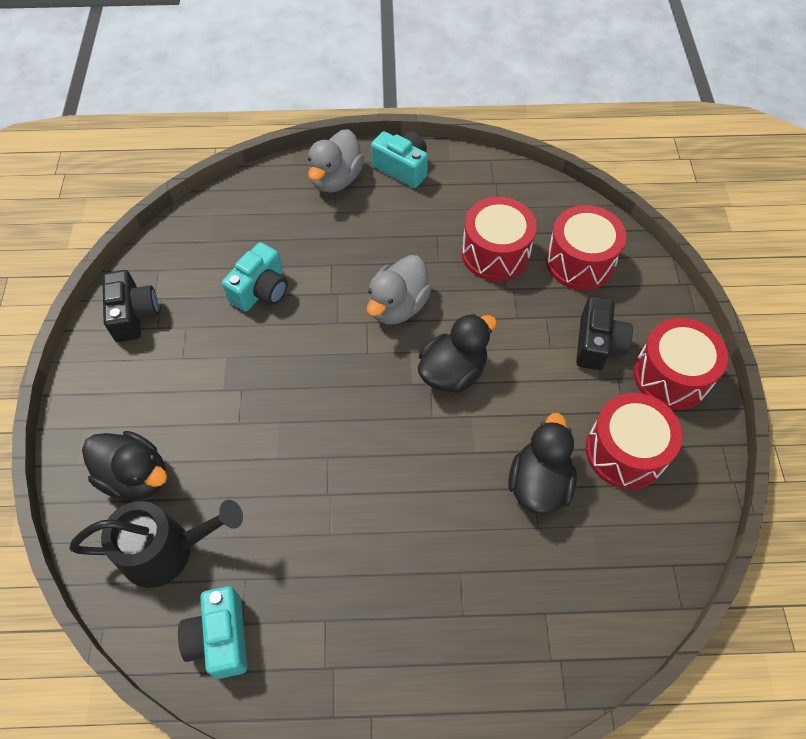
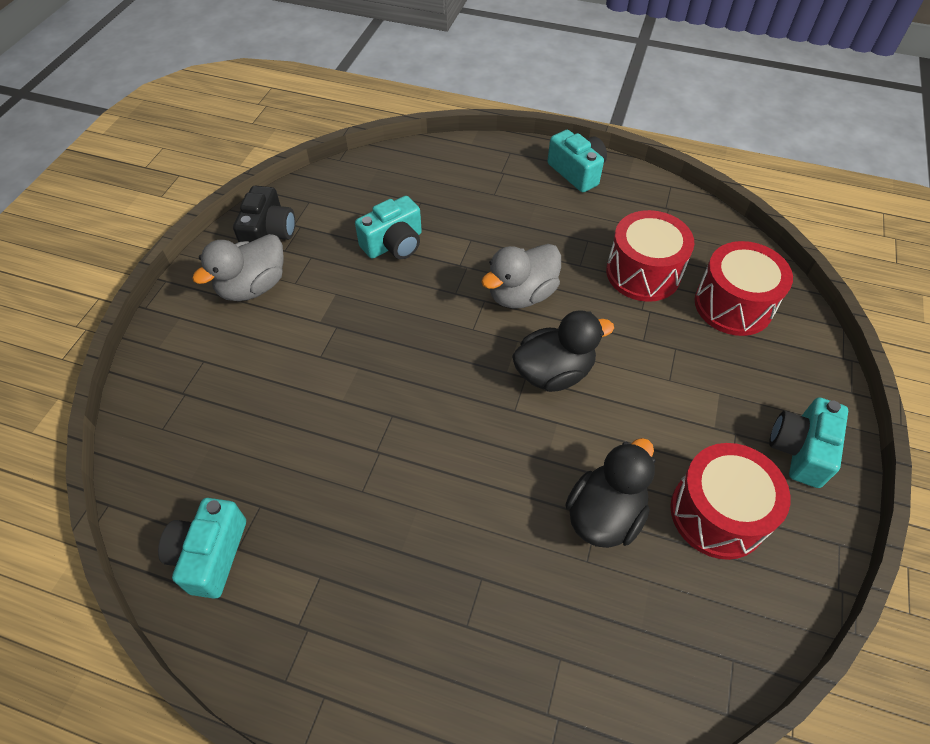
camera: 20 degrees right, 5 degrees down
black watering can [69,500,243,588] -> none
black duck [82,431,167,500] -> none
grey duck [308,129,364,193] -> grey duck moved to [192,234,284,301]
black camera [576,296,633,370] -> none
red drum [633,318,728,410] -> turquoise camera [769,397,848,488]

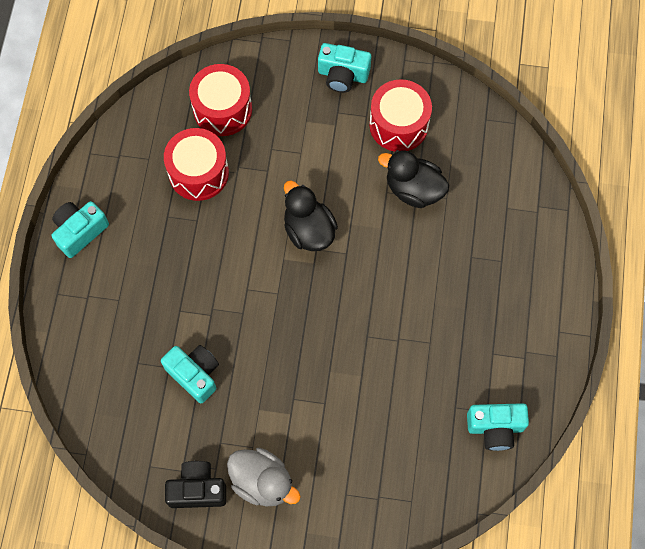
camera: 100 degrees left, 15 degrees up
grey duck [481,244,561,309] -> none

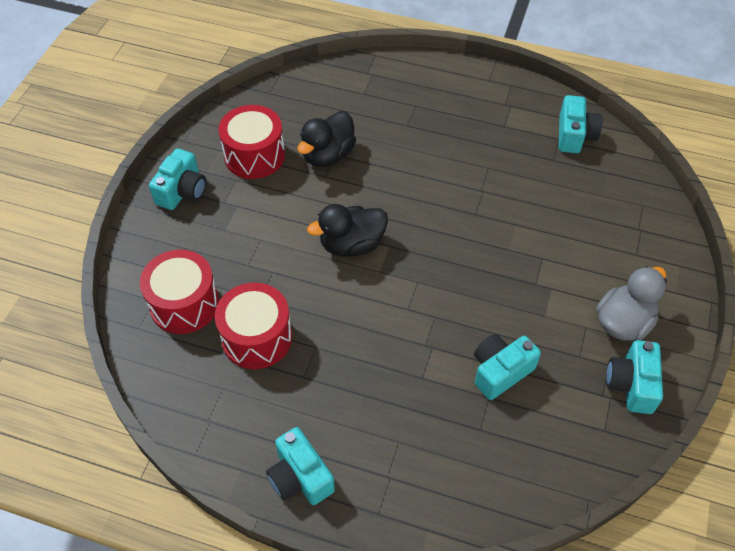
camera: 80 degrees left, 15 degrees down
black camera [165,461,226,508] -> turquoise camera [606,340,663,414]

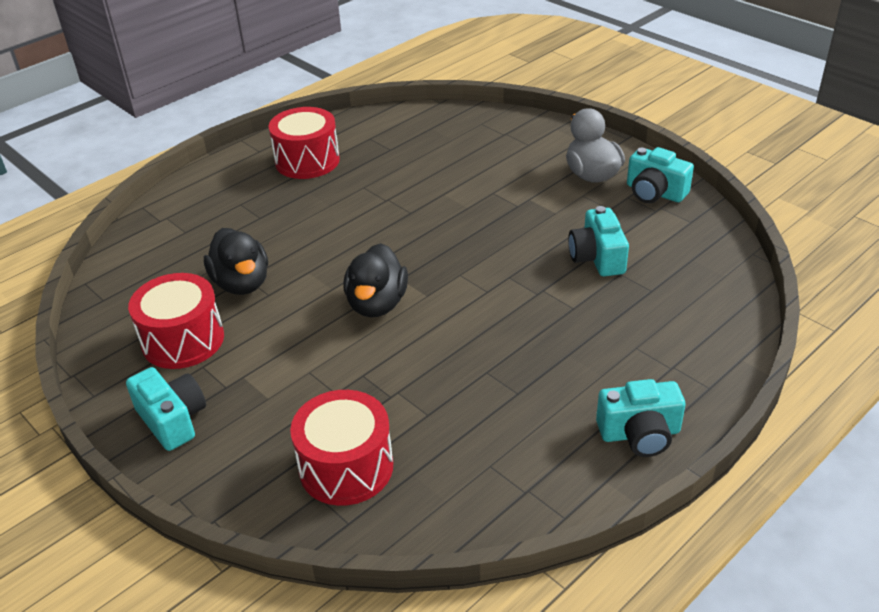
camera: 60 degrees left, 15 degrees down
red drum [215,283,292,369] -> red drum moved to [269,107,340,179]
turquoise camera [559,95,603,153] -> none

